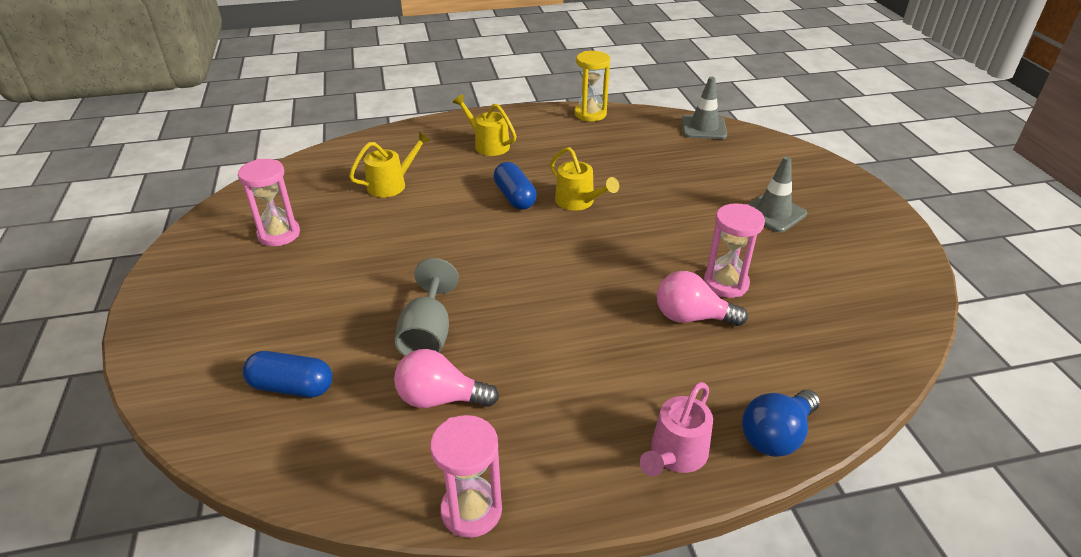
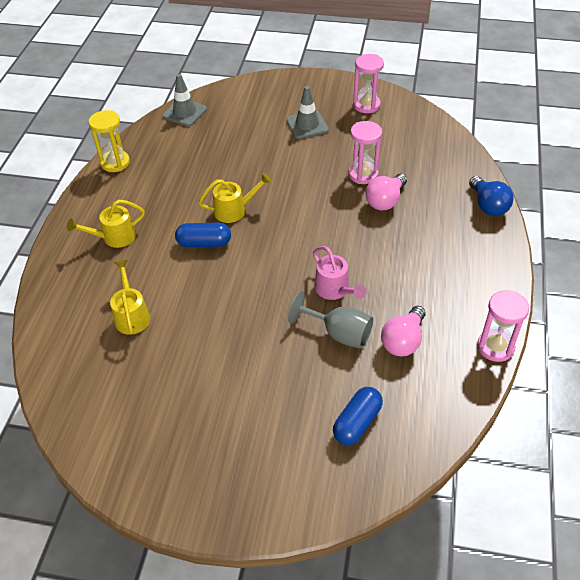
camera: 65 degrees left, 10 degrees up
pink hourglass [238,159,300,246] -> pink hourglass moved to [353,54,384,113]
pink watering can [640,382,713,476] -> pink watering can moved to [313,246,366,300]

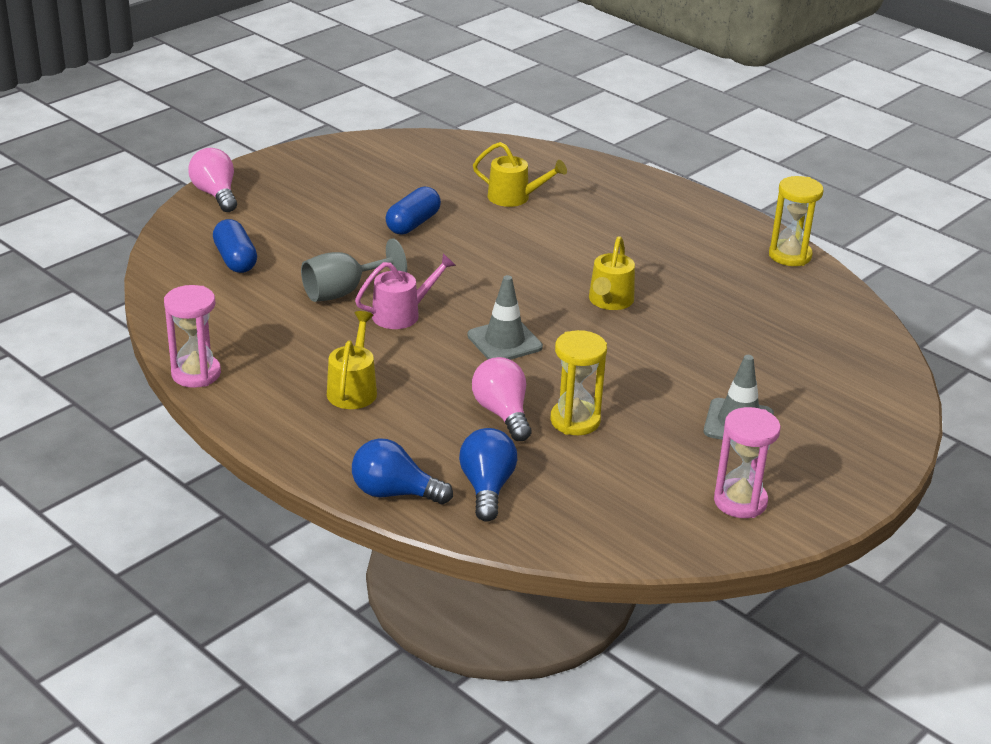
camera: 120 degrees right, 15 degrees down
yellow watering can [67,199,145,248] -> yellow watering can moved to [327,311,377,409]
grey traffic cone [162,74,207,127] -> grey traffic cone moved to [467,275,543,360]
blue capsule [175,223,231,247] -> blue capsule moved to [386,186,441,235]
pink watering can [313,246,366,300] -> pink watering can turned 150 degrees clockwise [355,253,456,329]
pink hourglass [348,121,382,184] -> yellow hourglass [550,330,607,435]
pink light bulb [381,306,425,356] -> pink light bulb moved to [188,148,237,212]
none -> blue light bulb [459,428,517,522]

